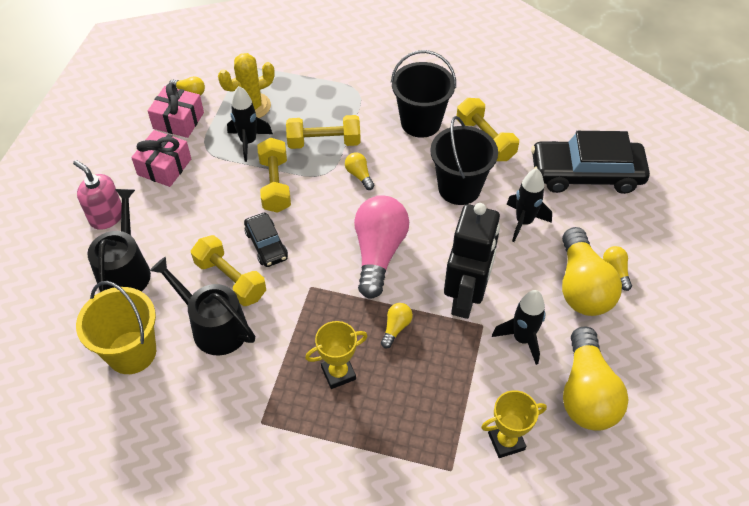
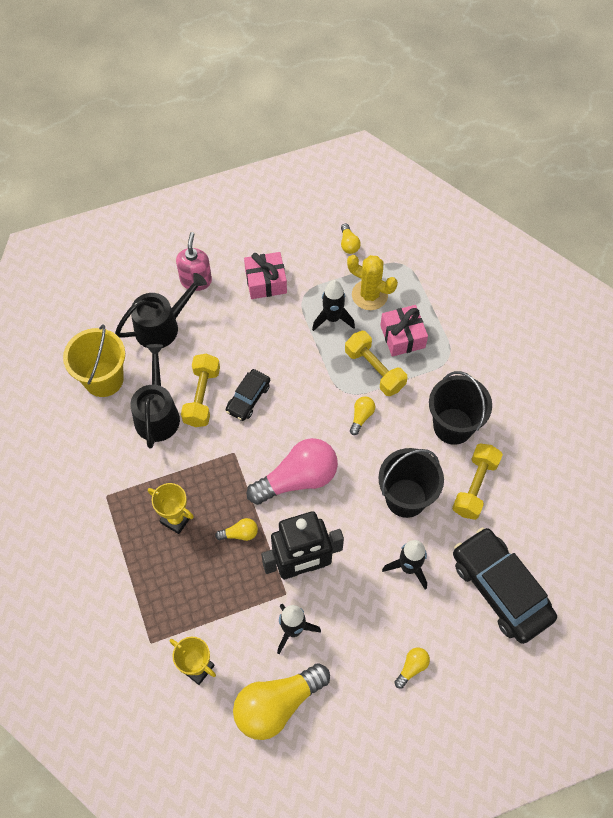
camera: 55 degrees right, 10 degrees up
pink gift [148,83,204,138] -> pink gift moved to [380,305,428,357]
yellow dumbbell [257,138,291,213] -> none
yellow light bulb [562,227,622,316] -> none

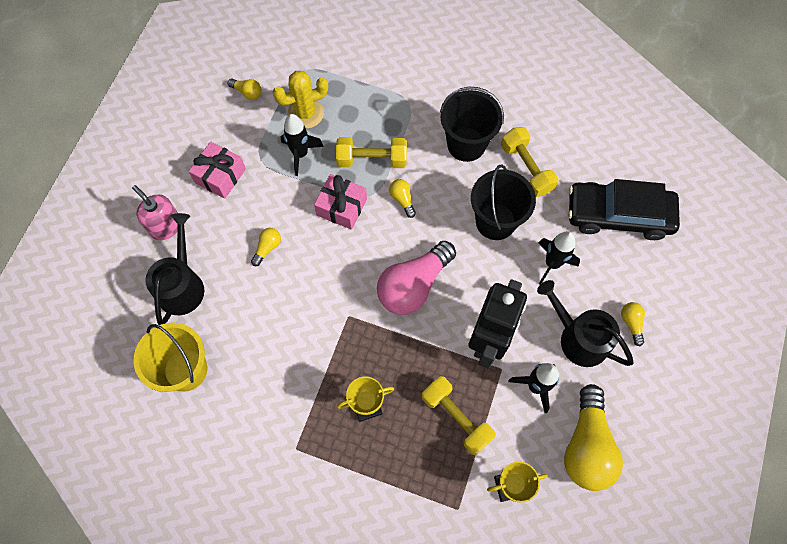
camera: 50 degrees left, 5 degrees up
black watering can [131,344,180,449] -> black watering can moved to [537,280,633,367]
yellow dumbbell [181,354,220,427] -> yellow dumbbell moved to [422,376,496,455]
yellow light bulb [215,518,258,541] -> yellow light bulb moved to [251,228,281,266]
black car [226,369,270,421] -> none
pink light bulb [247,438,338,505] -> pink light bulb turned 150 degrees counterclockwise [377,241,456,315]
pink gift [380,305,428,357] -> pink gift moved to [314,174,367,230]

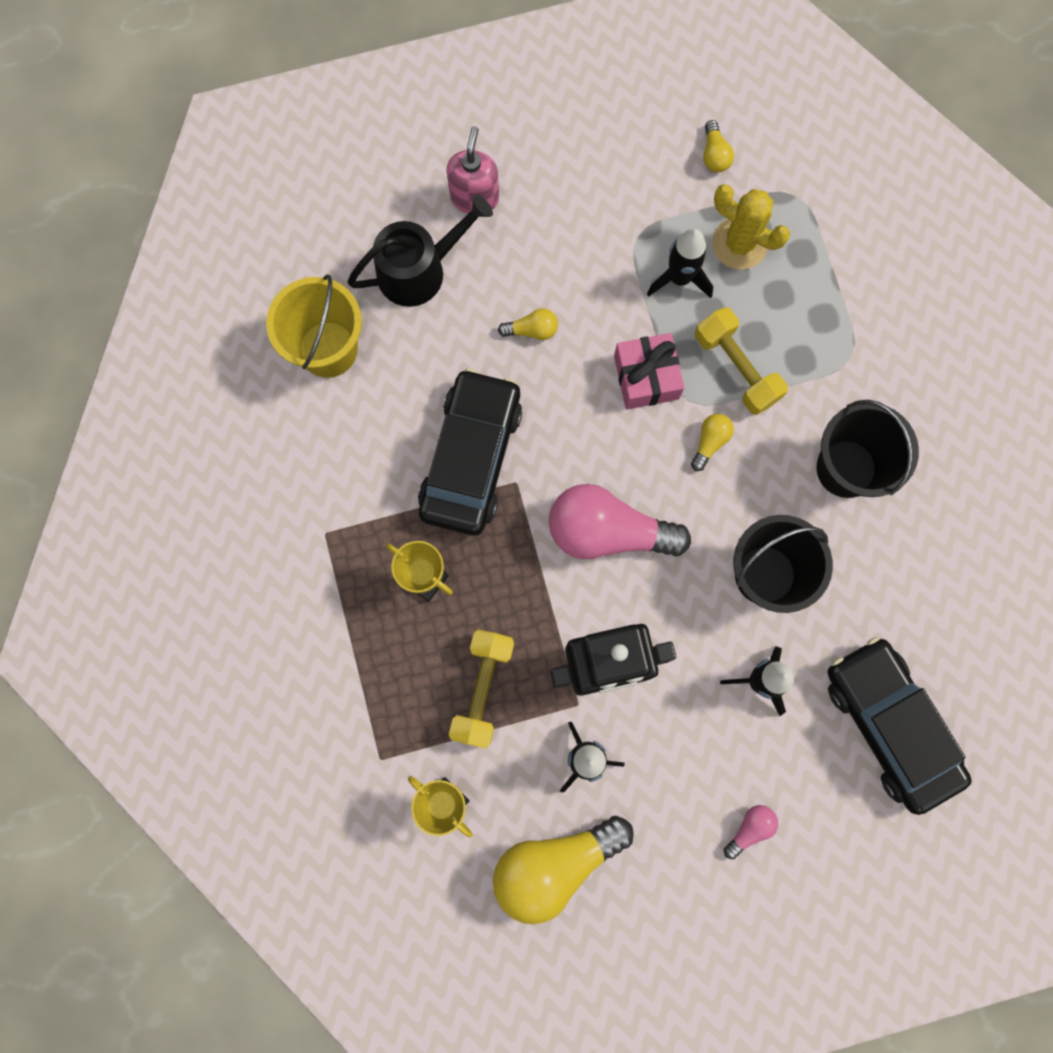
camera: 55 degrees right, 10 degrees up
pink gift [189,141,246,199] -> none
yellow dumbbell [501,127,558,197] -> none
black watering can [537,280,633,367] -> none
yellow light bulb [621,302,645,346] -> pink light bulb [724,805,778,859]
none -> black car [418,368,522,536]

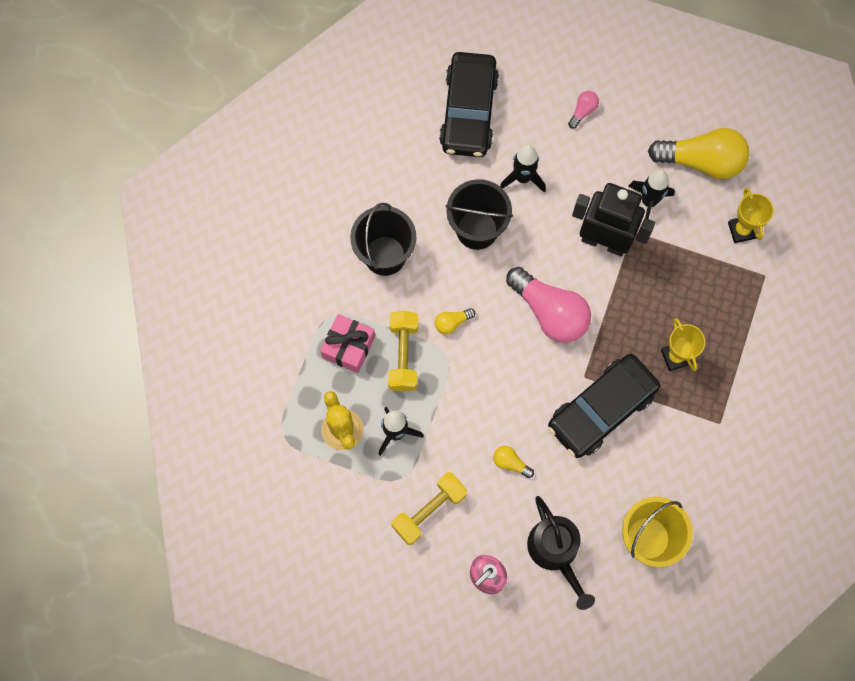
camera: 145 degrees left, 5 degrees down
black watering can [347,195,493,307] -> black watering can turned 120 degrees counterclockwise [527,496,595,610]
yellow dumbbell [449,630,514,748] -> yellow dumbbell moved to [391,472,467,545]
pink gift [614,333,684,409] -> pink gift moved to [320,314,375,373]
yellow light bulb [703,120,734,172] -> none
pink light bulb [724,805,778,859] -> pink light bulb turned 135 degrees clockwise [568,91,599,129]

